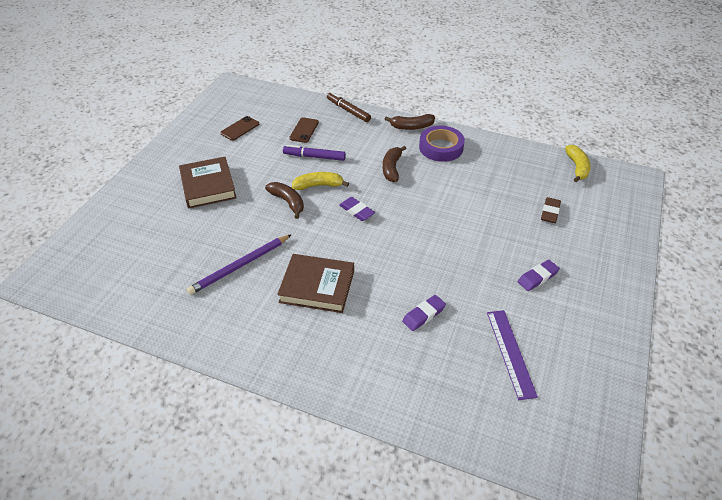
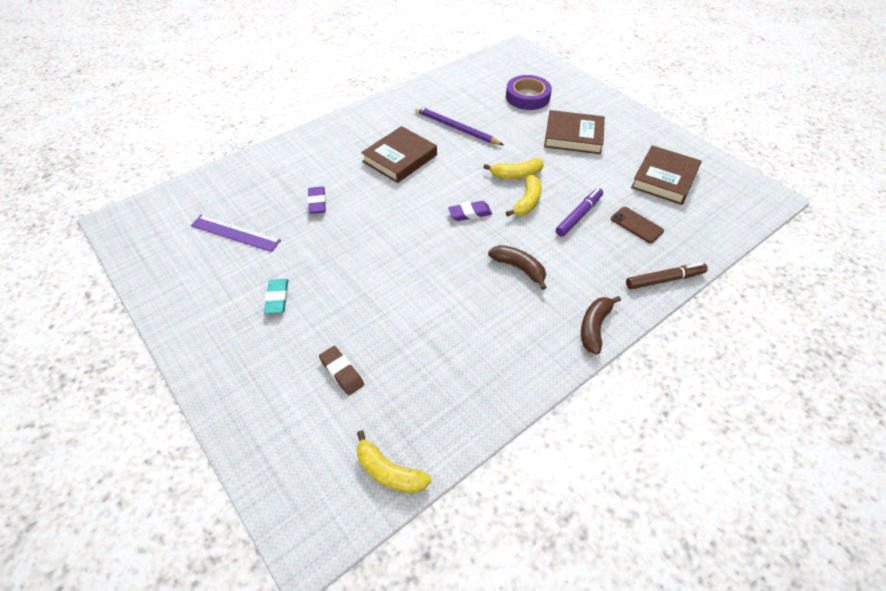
camera: 120 degrees right, 5 degrees up
purple pencil [187,234,292,295] -> purple pencil turned 45 degrees counterclockwise [415,106,504,145]
brown phone [220,116,259,141] -> brown book [631,145,702,205]
brown banana [265,182,304,219] -> yellow banana [483,158,544,179]
purple tape [419,126,465,162] -> purple tape moved to [506,75,552,110]
purple eraser [518,260,560,291] -> turquoise eraser [264,279,288,314]

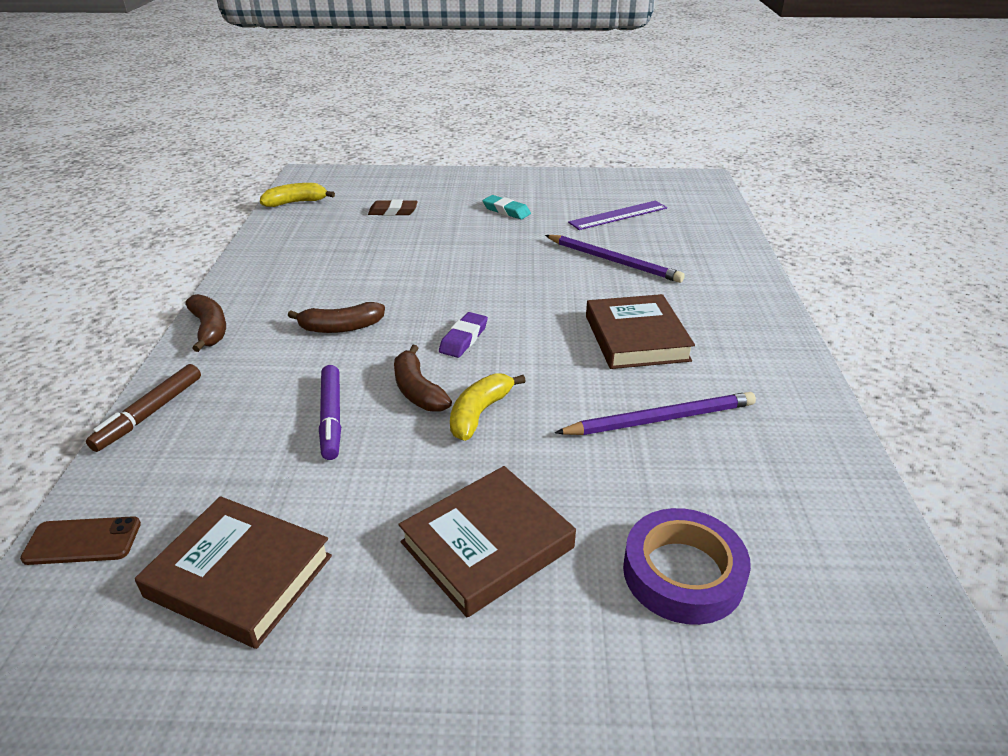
camera: 130 degrees right, 15 degrees down
purple eraser [308,186,326,214] -> purple pencil [545,235,685,283]
yellow banana [506,175,542,217] -> brown banana [394,345,452,412]
brown phone [611,207,664,243] -> brown phone moved to [20,516,141,565]
brown book [631,145,702,205] -> brown book turned 45 degrees counterclockwise [135,496,332,649]

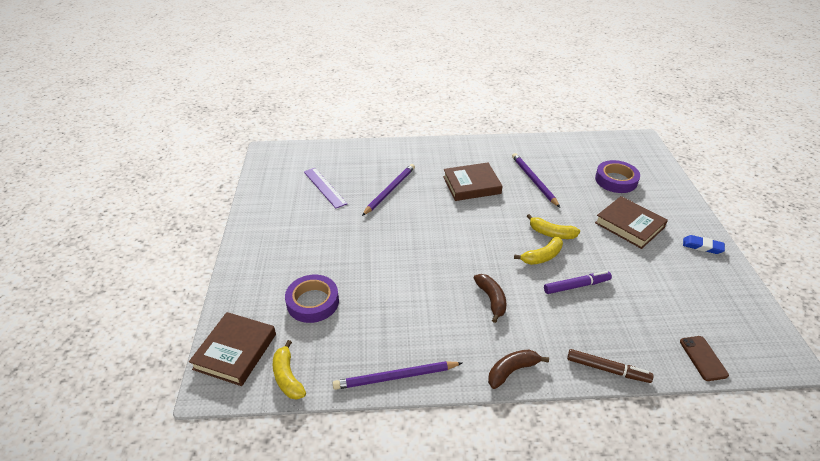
camera: 95 degrees left, 5 degrees up
brown book [135,496,332,649] -> brown book moved to [189,312,276,386]
brown eraser [368,199,418,216] -> purple tape [285,275,339,323]
brown banana [394,345,452,412] -> yellow banana [514,237,563,265]
purple eraser [439,312,488,358] -> none
turquoise eraser [483,195,531,219] -> none
none -> purple pencil [333,361,462,390]
none -> blue eraser [683,235,725,254]

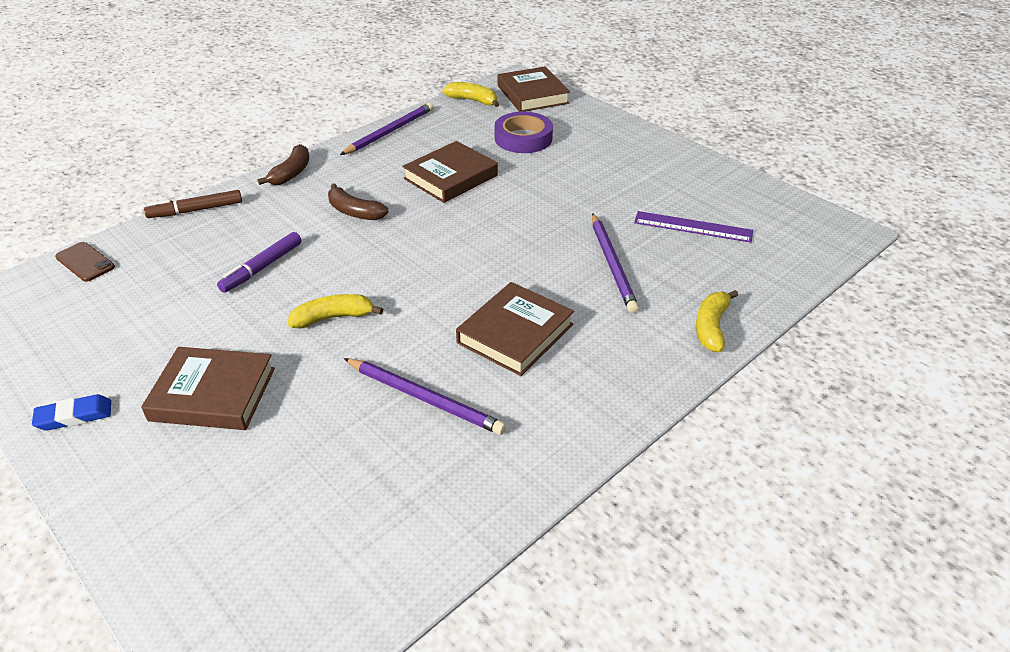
camera: 140 degrees right, 0 degrees up
yellow banana [514,237,563,265] -> yellow banana moved to [696,290,738,352]
purple tape [595,160,640,193] -> none
none -> brown book [402,141,498,203]

